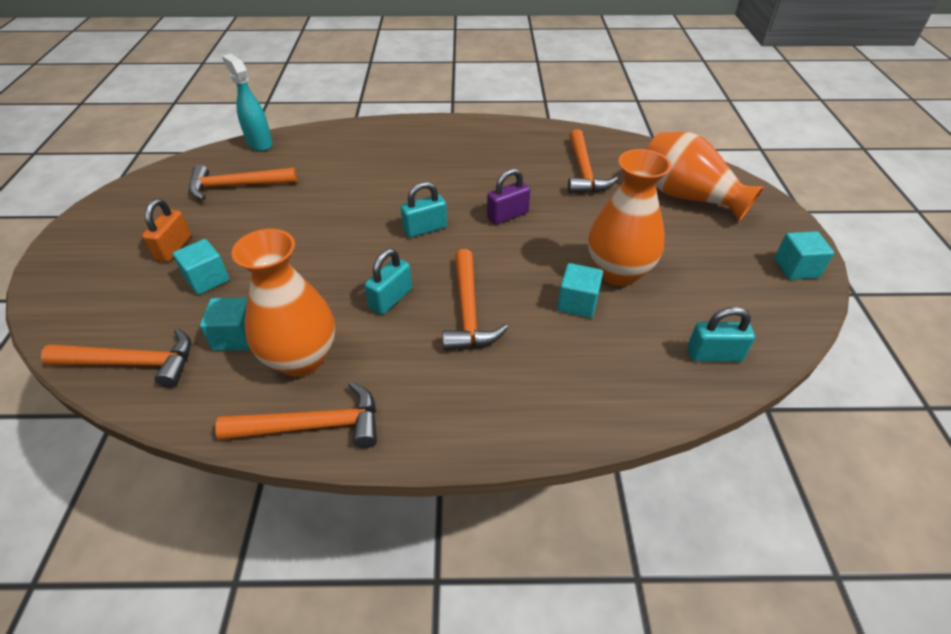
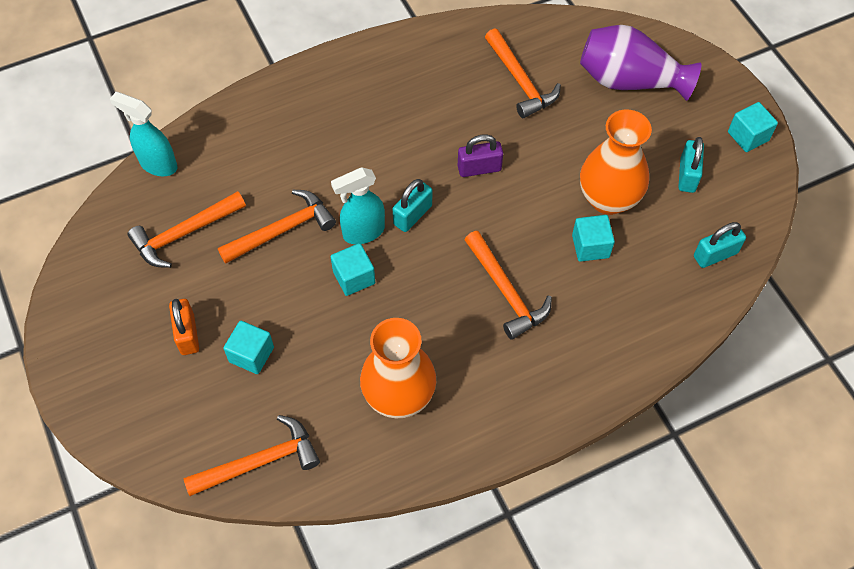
camera: 25 degrees left, 15 degrees up
turquoise cube [200,298,250,351] -> turquoise cube moved to [330,243,375,296]
orange hammer [215,381,377,448] -> orange hammer moved to [218,190,336,264]
turquoise padlock [365,249,412,315] -> turquoise padlock moved to [678,137,704,193]
purple padlock [487,168,530,225] -> purple padlock turned 45 degrees clockwise [458,134,503,177]
orange vase [647,132,764,222] -> purple vase [580,25,701,101]
none -> turquoise spray bottle [331,167,385,244]

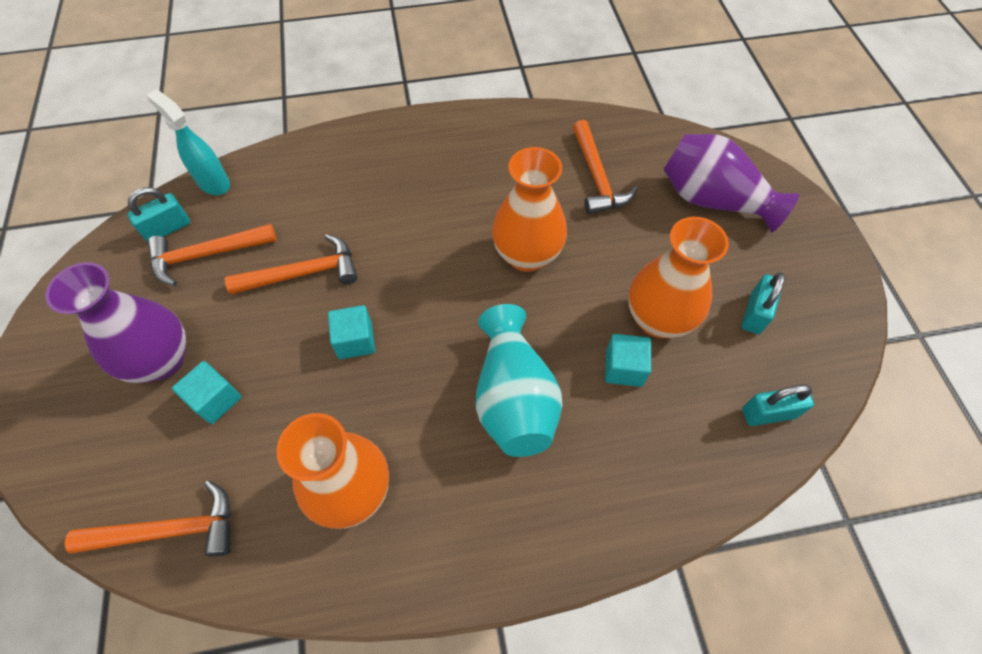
camera: 15 degrees right, 0 degrees up
orange padlock [169,299,199,355] -> purple vase [45,262,186,383]
turquoise spray bottle [331,167,385,244] -> none
turquoise padlock [393,179,432,232] -> turquoise padlock moved to [127,187,190,241]
purple padlock [458,134,503,177] -> orange vase [492,147,567,272]
orange hammer [465,231,552,340] -> turquoise vase [476,304,562,457]
turquoise cube [728,102,778,152] -> none

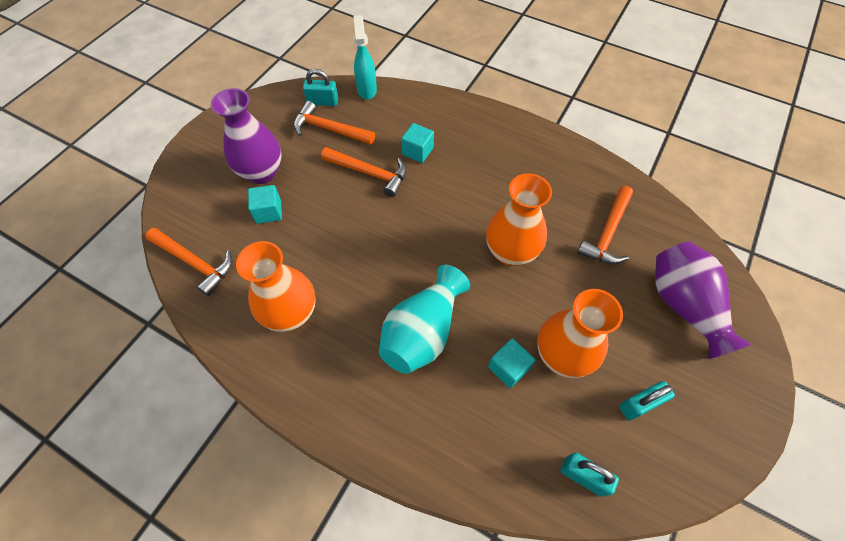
camera: 40 degrees right, 0 degrees up
turquoise cube [328,305,375,359] -> turquoise cube moved to [401,123,434,163]

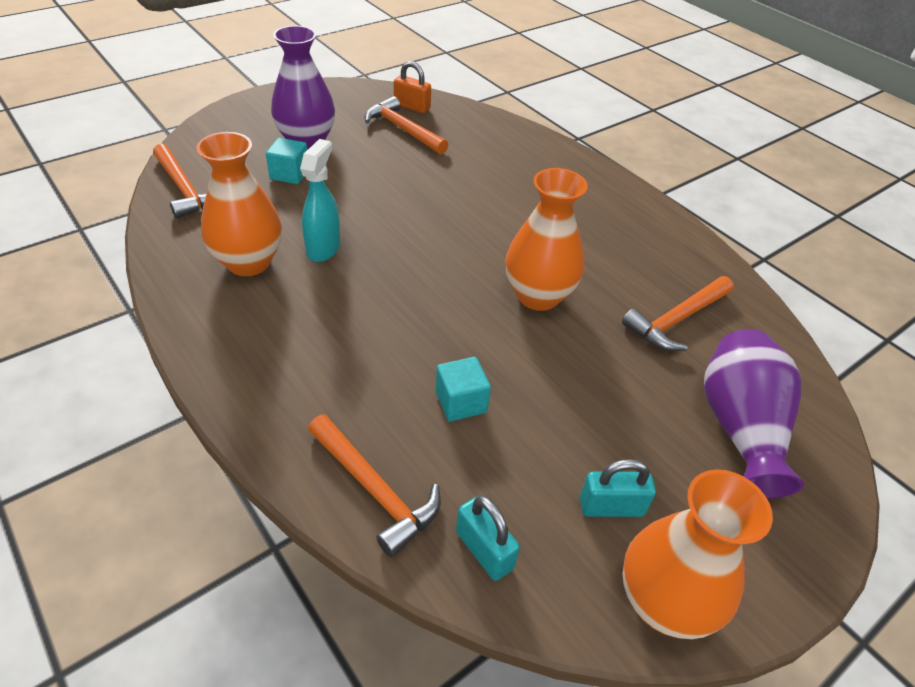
camera: 20 degrees right, 15 degrees down
turquoise padlock [303,69,338,106] -> orange padlock [394,61,431,113]
orange hammer [321,147,406,197] -> orange hammer moved to [308,414,441,557]
turquoise spray bottle [354,15,377,100] -> turquoise spray bottle moved to [300,139,340,262]
turquoise vase [379,265,470,374] -> none
turquoise cube [401,123,434,163] -> none
orange vase [537,289,623,378] -> orange vase moved to [622,469,773,639]

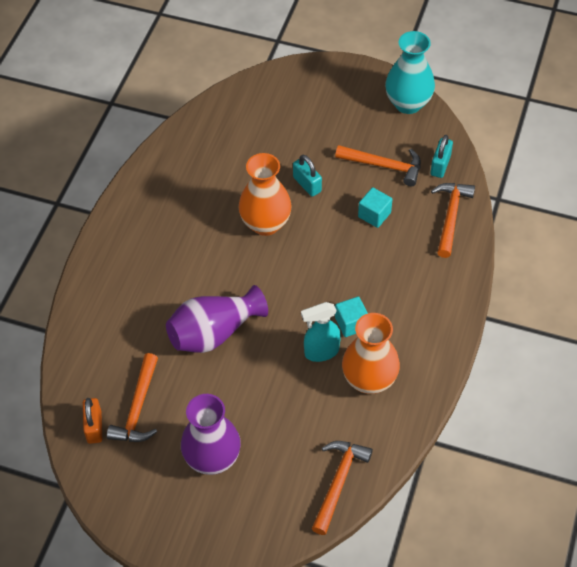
camera: 120 degrees left, 10 degrees up
turquoise cube [266,138,307,184] -> turquoise cube moved to [335,296,368,337]
turquoise padlock [580,459,656,517] -> turquoise padlock moved to [293,155,322,197]
orange hammer [622,276,734,351] -> orange hammer moved to [335,145,421,186]
orange vase [622,469,773,639] -> turquoise vase [385,31,435,114]
purple vase [704,329,804,499] -> purple vase moved to [166,285,268,353]

